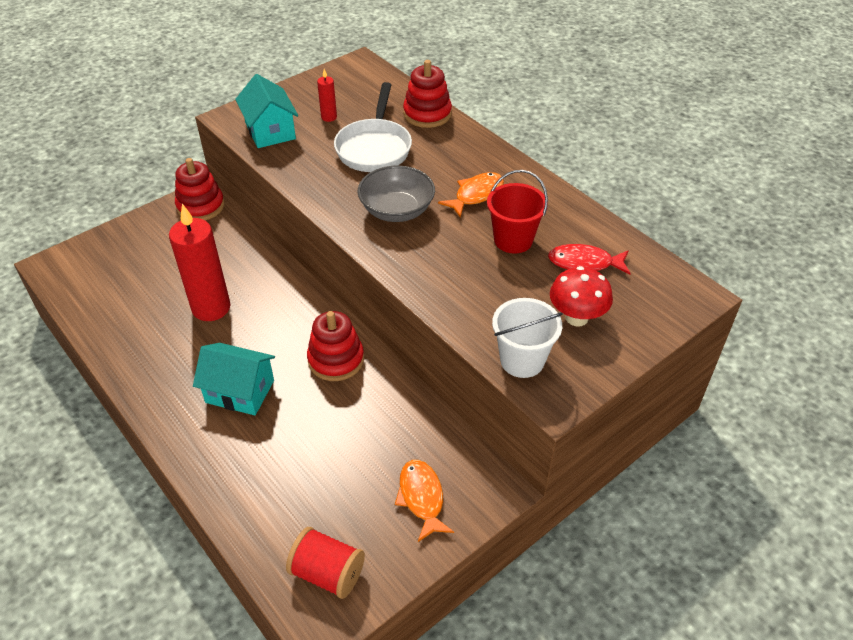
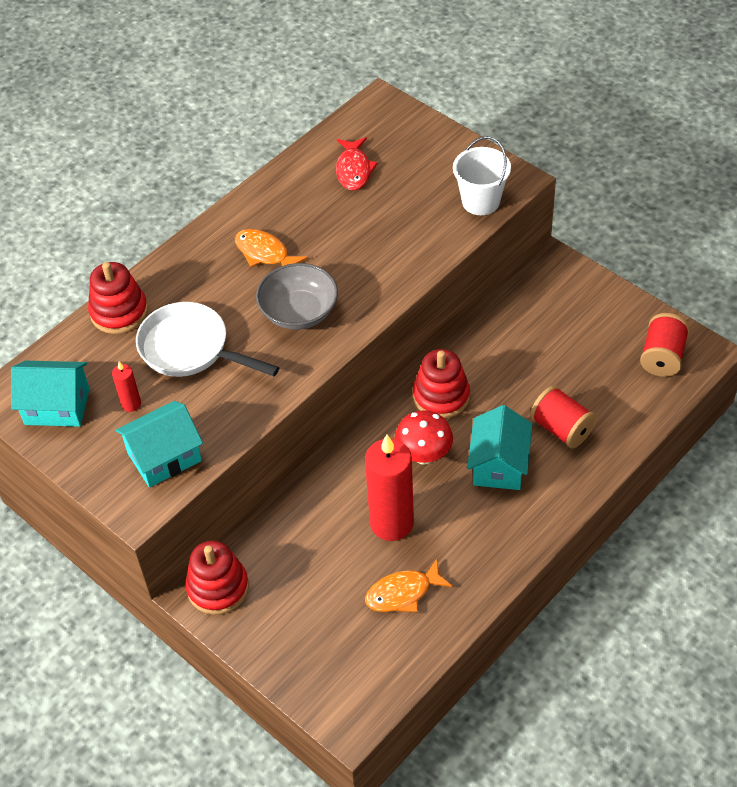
camera: 95 degrees left, 5 degrees up
white pan [334,82,412,172] -> white pan turned 150 degrees counterclockwise [136,302,280,377]
orange fish [395,460,454,542] -> orange fish moved to [365,559,453,612]
red bucket [487,170,548,254] -> none
red mushroom [550,266,613,326] -> red mushroom moved to [395,411,453,465]
none -> turquoise house [11,361,90,427]
none -> red spool [530,385,597,448]

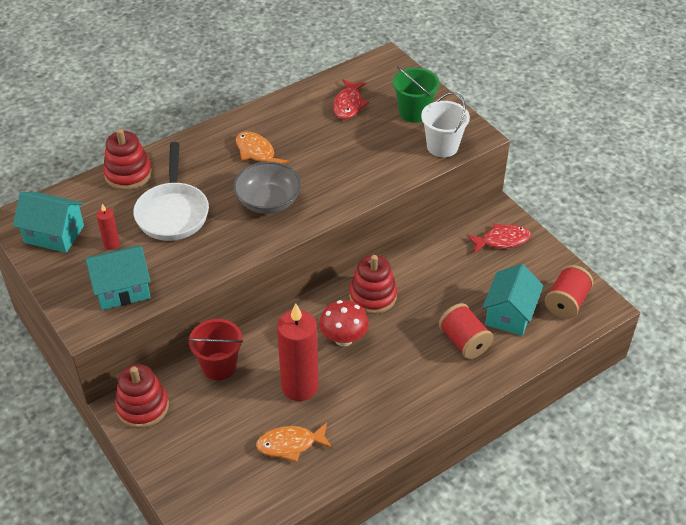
camera: 10 degrees right, 5 degrees down
white pan [136,302,280,377] -> white pan turned 135 degrees counterclockwise [133,142,209,241]
turquoise house [467,405,532,490] -> turquoise house moved to [482,264,543,336]
none -> red bucket [188,319,243,380]
none -> green bucket [393,66,440,123]
none -> red fish [466,223,531,253]

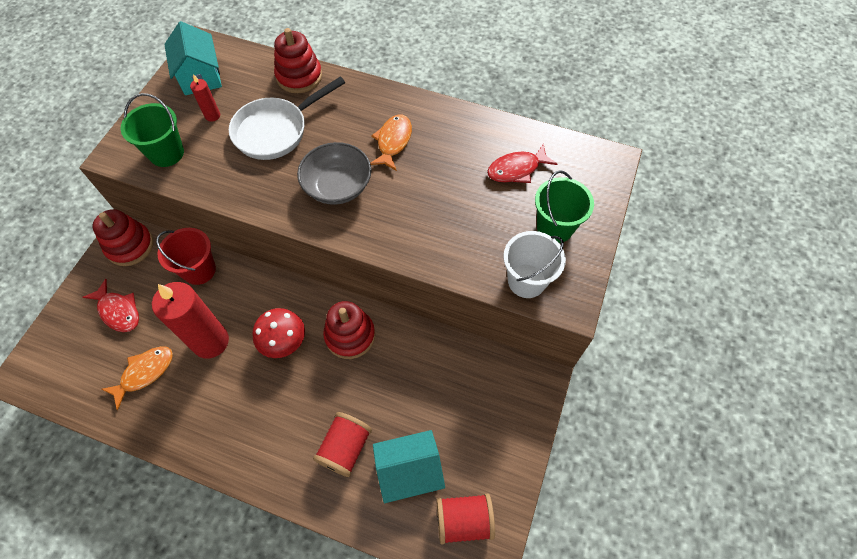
camera: 55 degrees right, 15 degrees up
turquoise house [86,245,151,310] -> green bucket [121,93,184,167]
orange fish [256,423,332,462] -> orange fish turned 90 degrees clockwise [101,346,173,410]
red fish [466,223,531,253] -> red fish moved to [83,279,139,332]

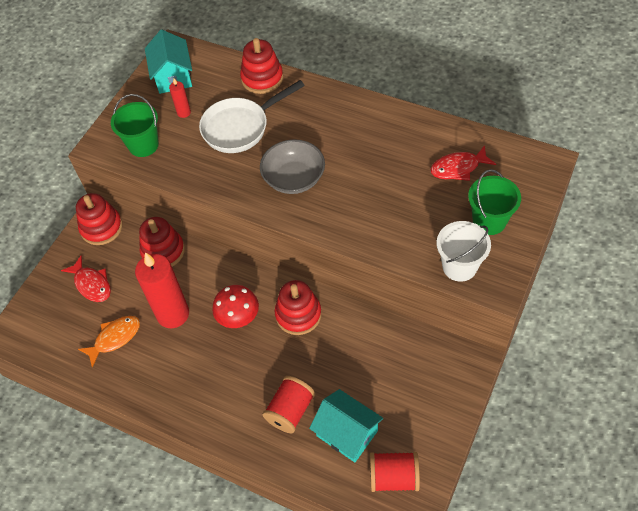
camera: 10 degrees right, 5 degrees down
red bucket [156,228,216,285] -> red stacking toy [139,217,185,267]
orange fish [370,115,412,171] -> none
turquoise house [373,430,445,503] -> turquoise house turned 45 degrees clockwise [309,389,383,462]

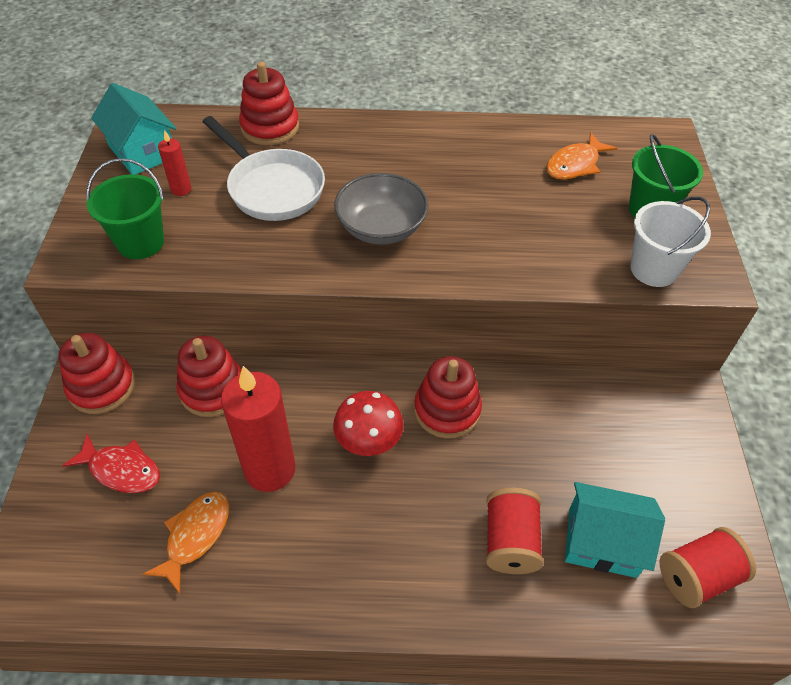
camera: 30 degrees left, 5 degrees down
white pan [199,80,305,153] -> white pan turned 75 degrees counterclockwise [202,116,325,221]
red fish [430,145,496,181] -> orange fish [546,132,617,180]

